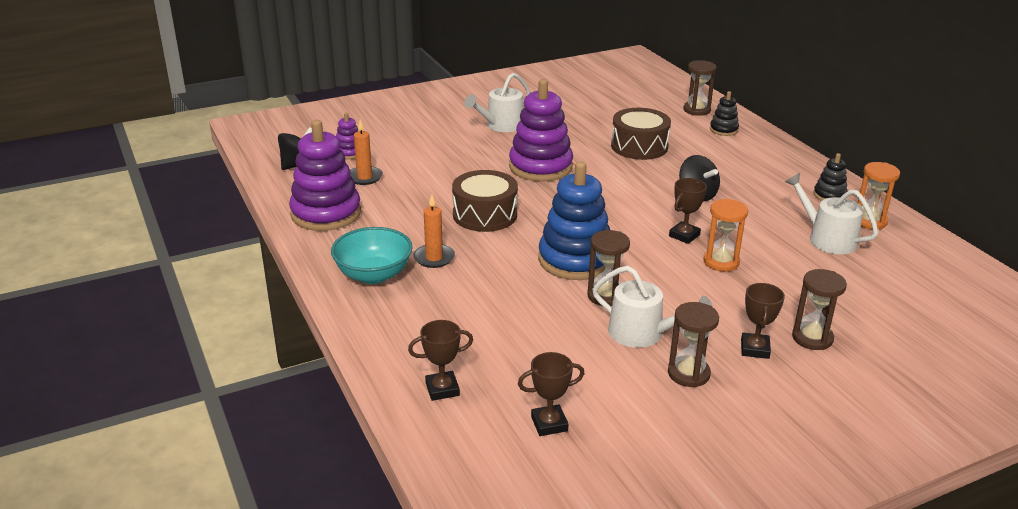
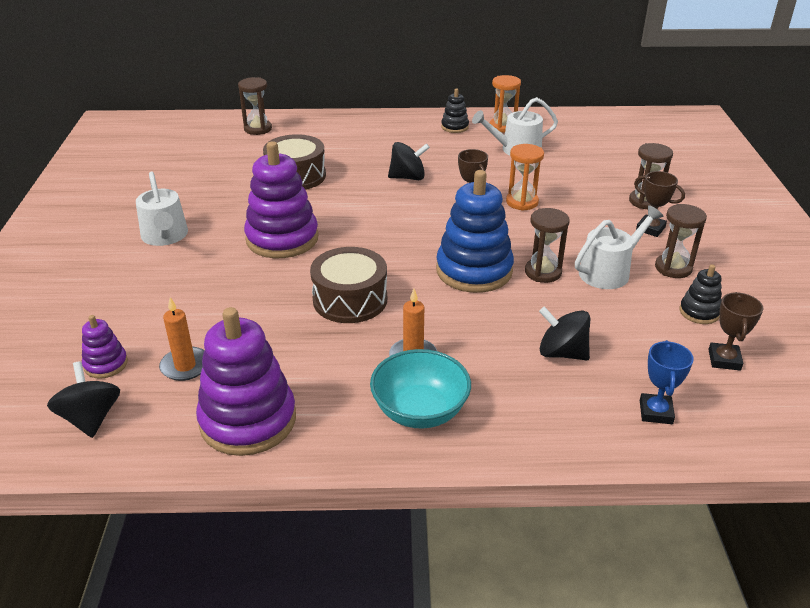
camera: 65 degrees left, 5 degrees up
brown trophy [408,320,473,401] -> blue trophy [640,340,694,424]
black stacking toy [710,91,739,136] -> black stacking toy moved to [679,265,722,324]
none -> black spinning top [539,307,590,360]

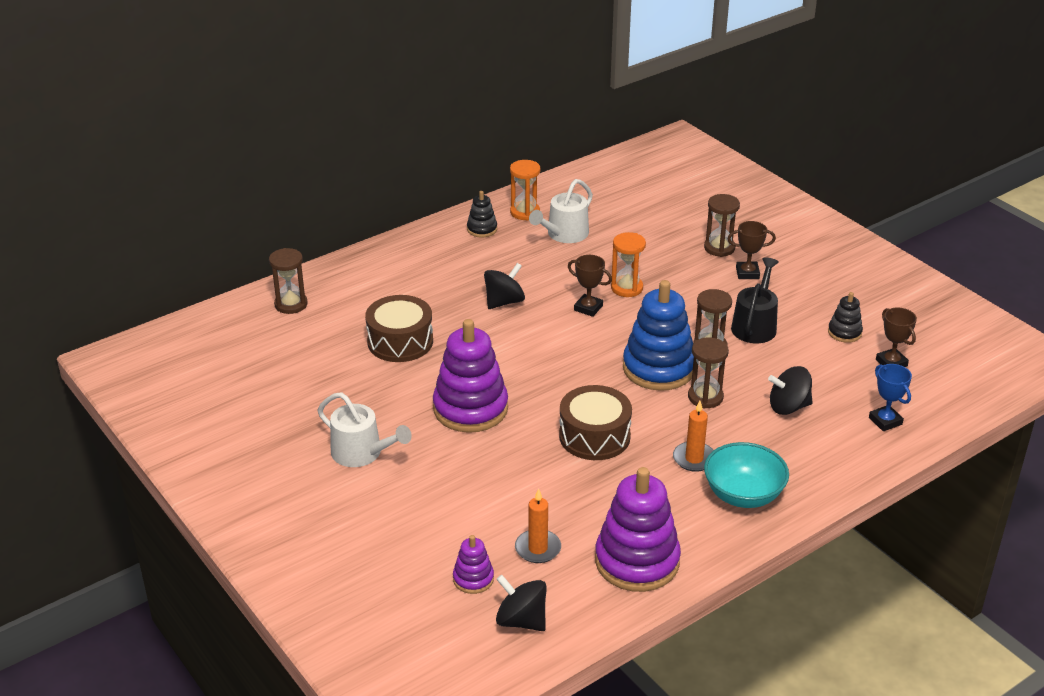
camera: 35 degrees left, 0 degrees up
white watering can [575,205,663,289] -> black watering can [731,258,779,343]
brown hourglass [655,204,707,278] -> brown hourglass moved to [688,337,729,409]

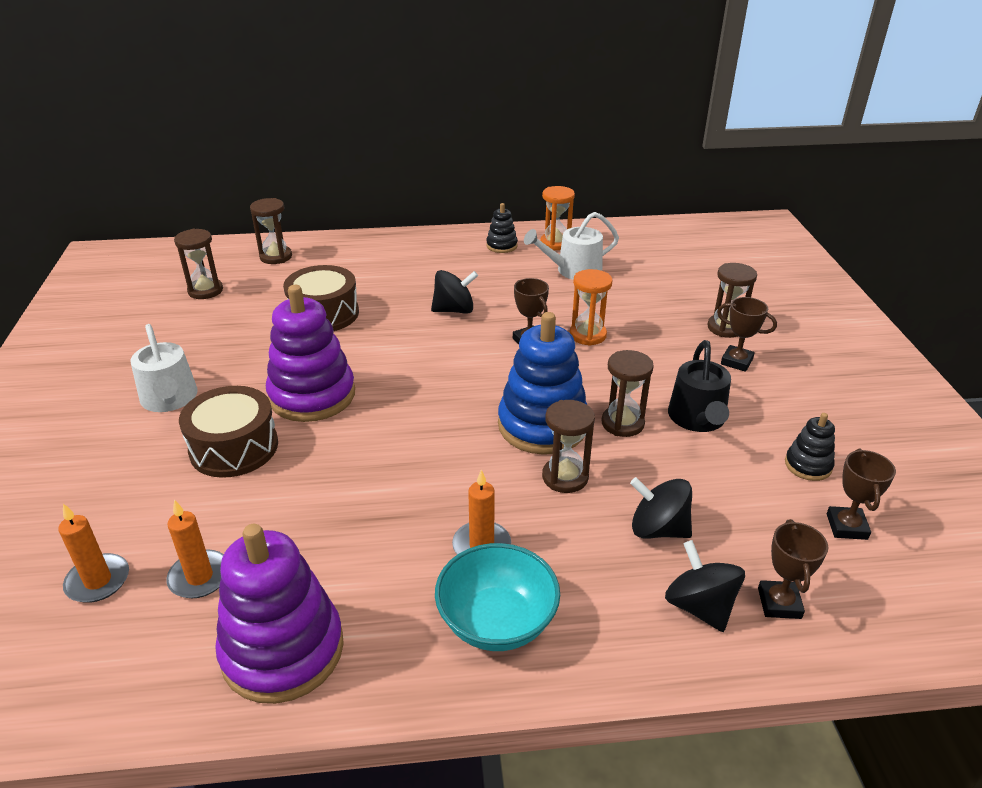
camera: 30 degrees right, 0 degrees up
purple stacking toy [453,535,494,594] -> orange candle [58,504,129,603]
black spinning top [496,575,547,631] -> black spinning top moved to [665,540,745,632]
brown drum [559,385,632,460] -> brown drum moved to [179,386,278,478]
black watering can [731,258,779,343] -> black watering can turned 135 degrees clockwise [668,340,731,432]
blue trophy [869,364,912,431] -> brown trophy [758,519,828,619]
none -> brown hourglass [174,229,223,299]

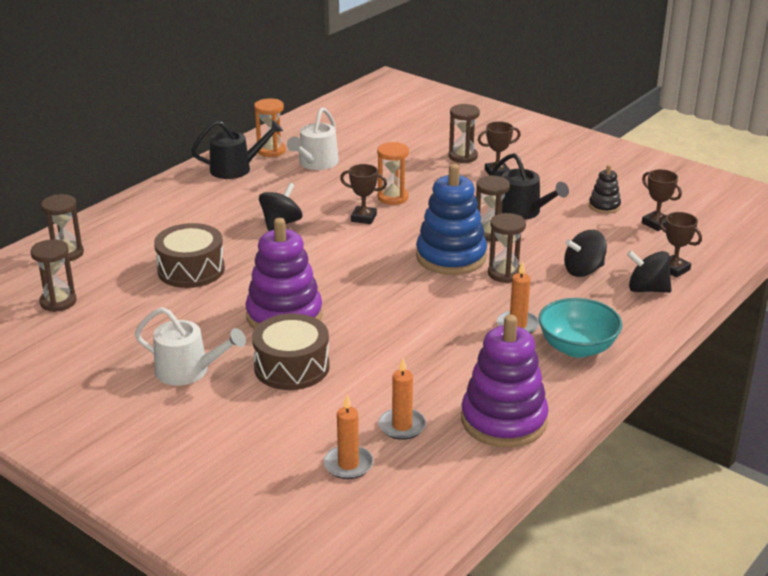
camera: 45 degrees left, 5 degrees down
black stacking toy [486,203,518,253] -> black watering can [191,120,283,179]

